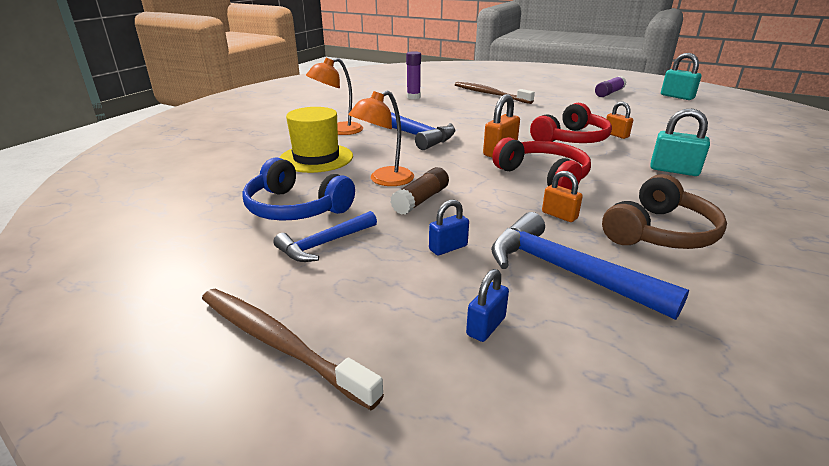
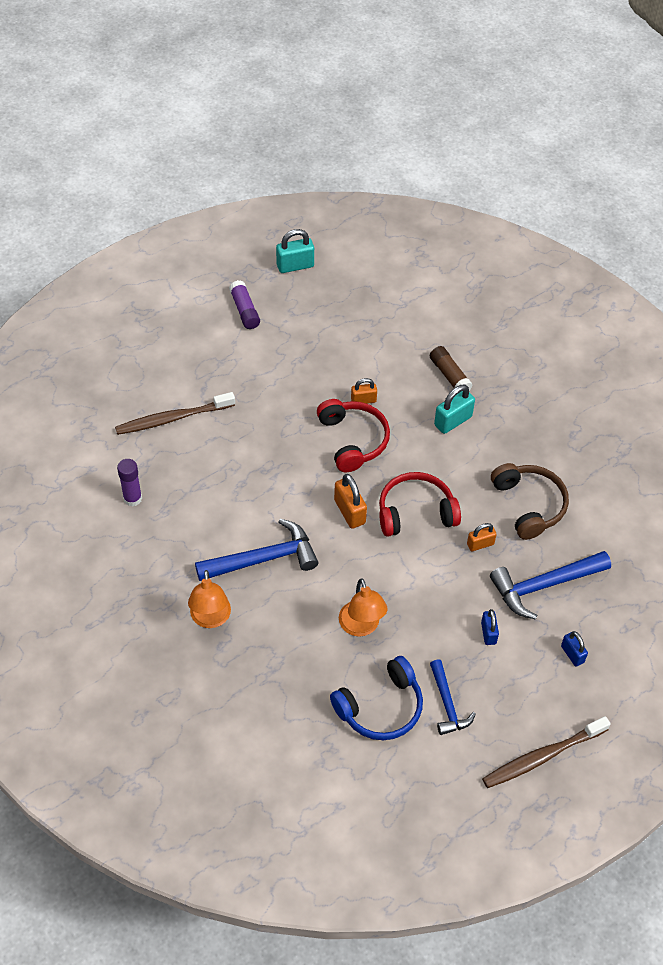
camera: 65 degrees left, 25 degrees up
yellow hat [280,107,353,173] -> none
brown glue stick [390,167,449,215] -> brown glue stick moved to [430,346,472,390]

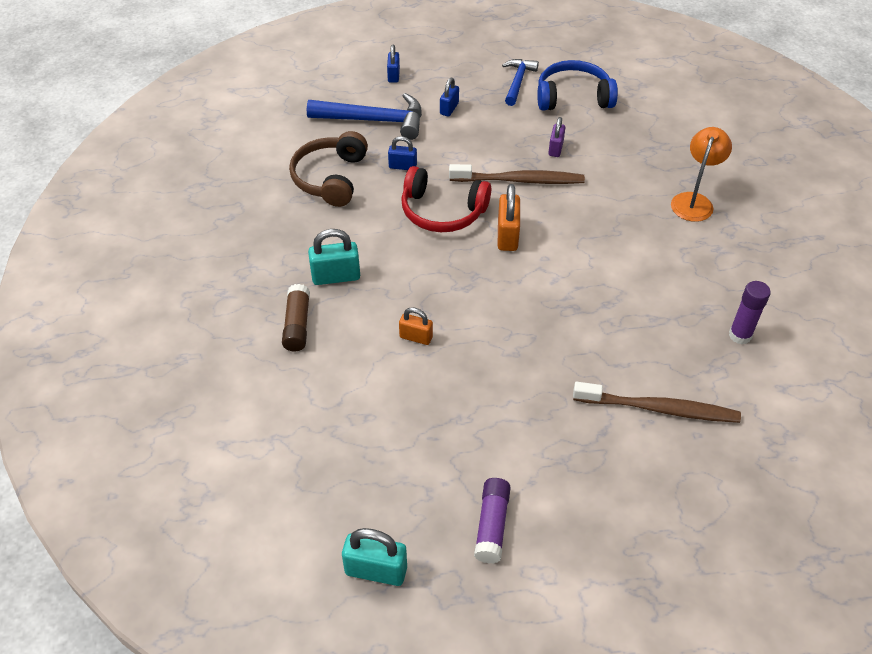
camera: 150 degrees left, 5 degrees down
blue hammer [195,519,318,581] -> none
red headphones [317,399,390,472] -> none
orange lamp [339,578,388,637] -> purple padlock [548,117,565,157]
orange padlock [467,523,497,551] -> blue padlock [388,136,417,170]
brown toothbrush [482,716,611,788] -> brown toothbrush moved to [449,164,585,184]

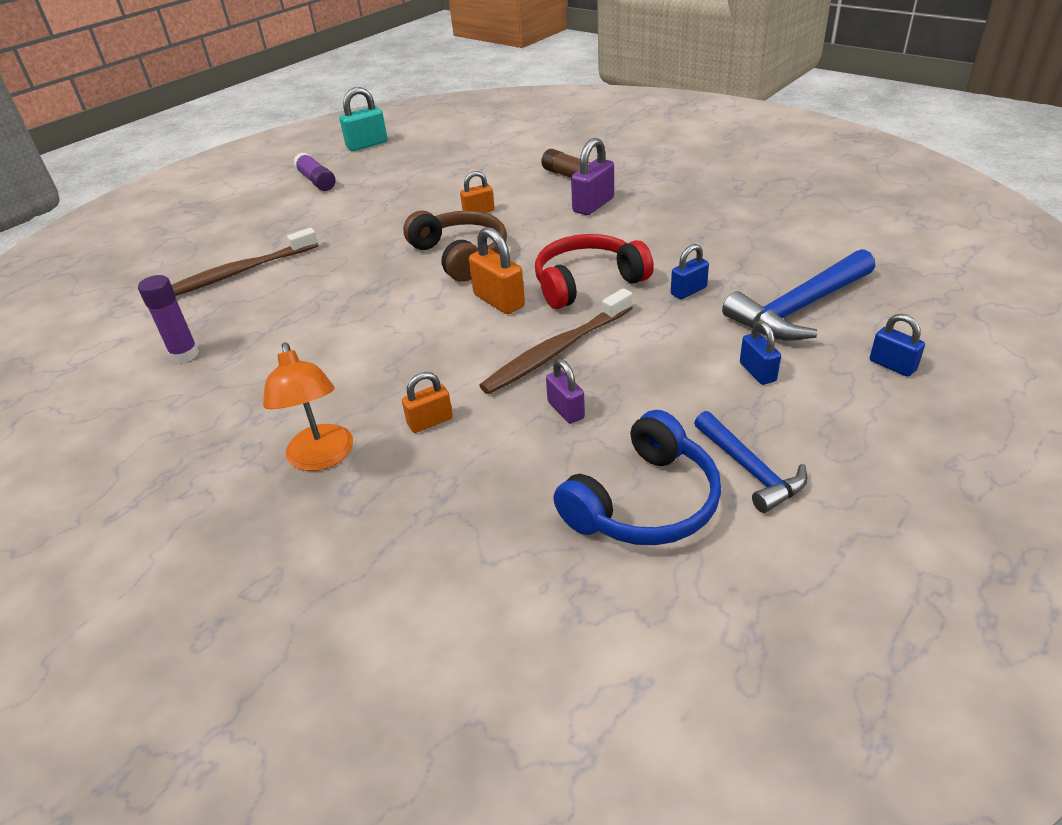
camera: 140 degrees right, 10 degrees down
brown headphones [289,131,368,207] -> brown headphones moved to [403,210,507,282]
turquoise padlock [308,229,360,285] -> purple padlock [571,138,614,215]
none -> orange padlock [402,372,453,433]

